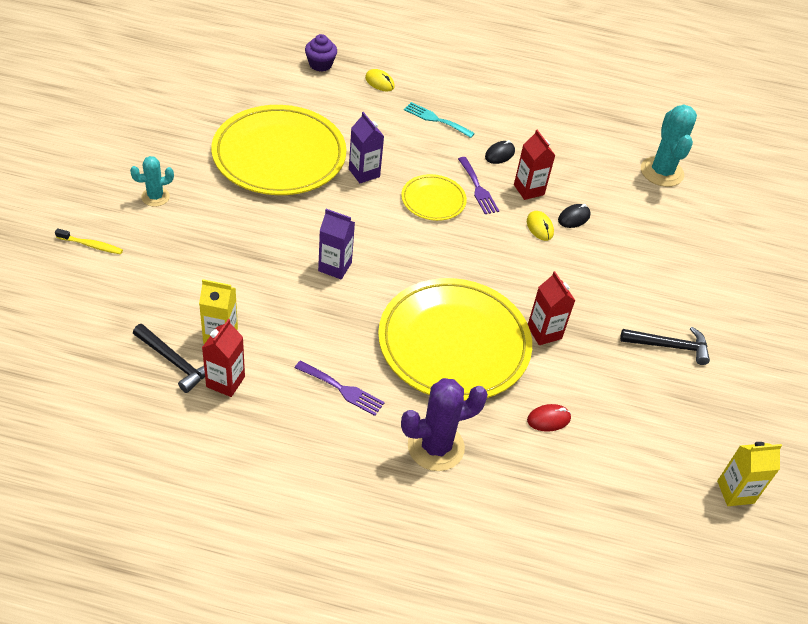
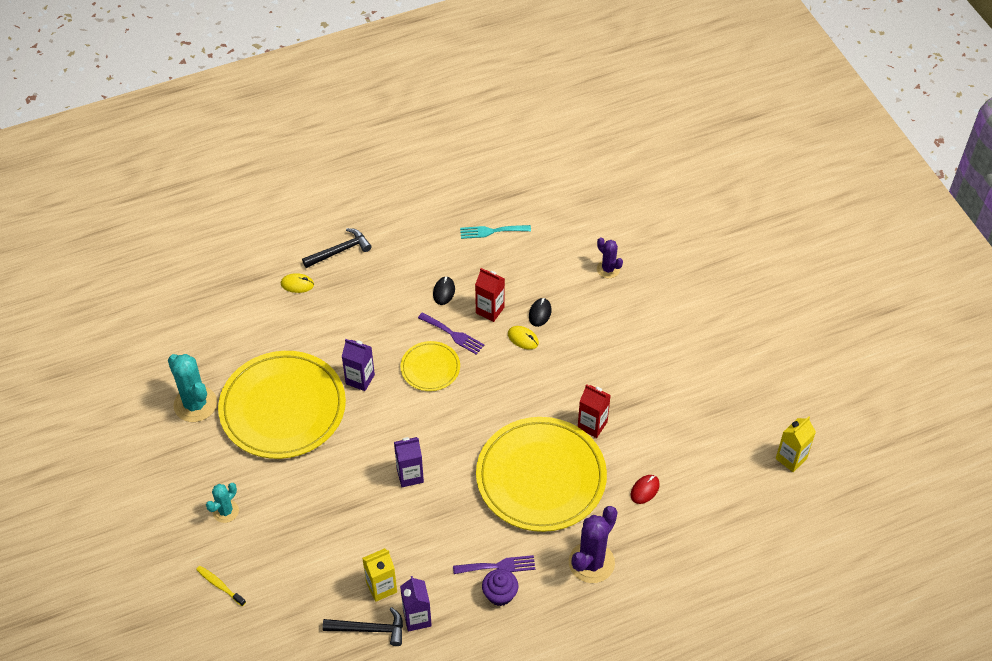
camera: 30 degrees left, 5 degrees up
yellow toothbrush [55,228,123,254] -> yellow toothbrush turned 120 degrees counterclockwise [196,566,246,606]
red carton [202,319,245,397] -> purple carton [400,576,432,632]
purple cupcake [305,34,337,72] -> purple cupcake moved to [482,569,518,606]
turquoise fork [404,102,475,138] -> turquoise fork moved to [460,225,531,239]
black hammer [620,327,710,365] -> black hammer moved to [302,228,372,268]
turquoise cactus [641,105,697,187] -> turquoise cactus moved to [168,354,217,422]
none -> purple cactus [597,237,623,278]

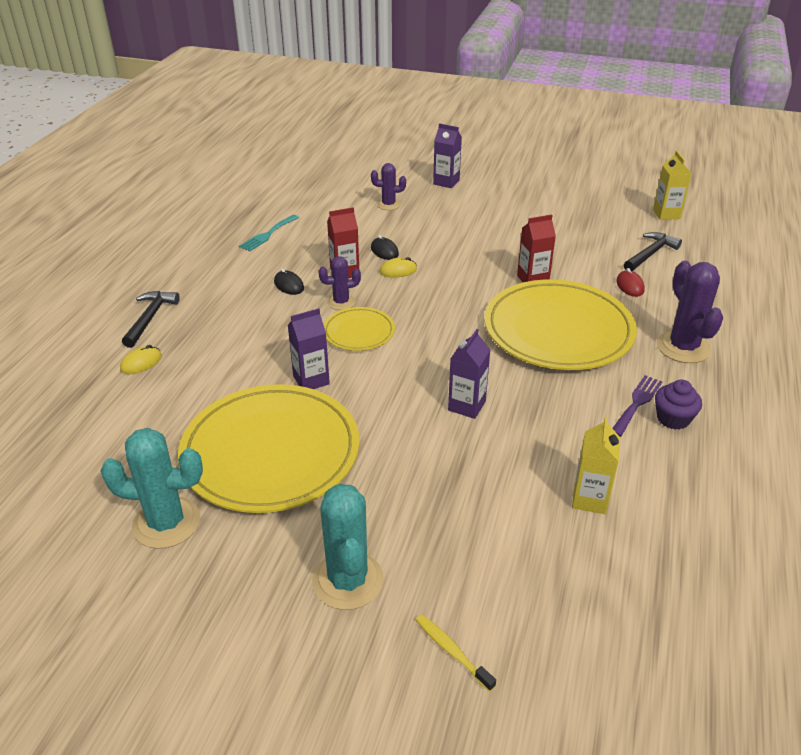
camera: 50 degrees left, 15 degrees down
yellow toothbrush [196,566,246,606] -> yellow toothbrush turned 60 degrees clockwise [416,614,496,692]
turquoise cactus [206,483,239,523] -> turquoise cactus [312,484,384,610], size x1.73
black hammer [323,607,403,646] -> black hammer moved to [624,232,682,271]
purple carton [400,576,432,632] -> purple carton moved to [433,123,462,188]
purple fork [418,312,484,355] -> purple cactus [318,256,361,310]

